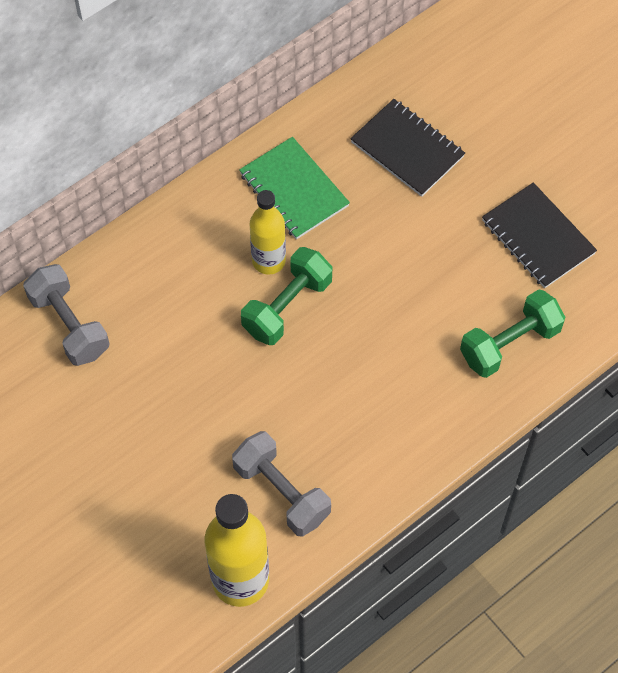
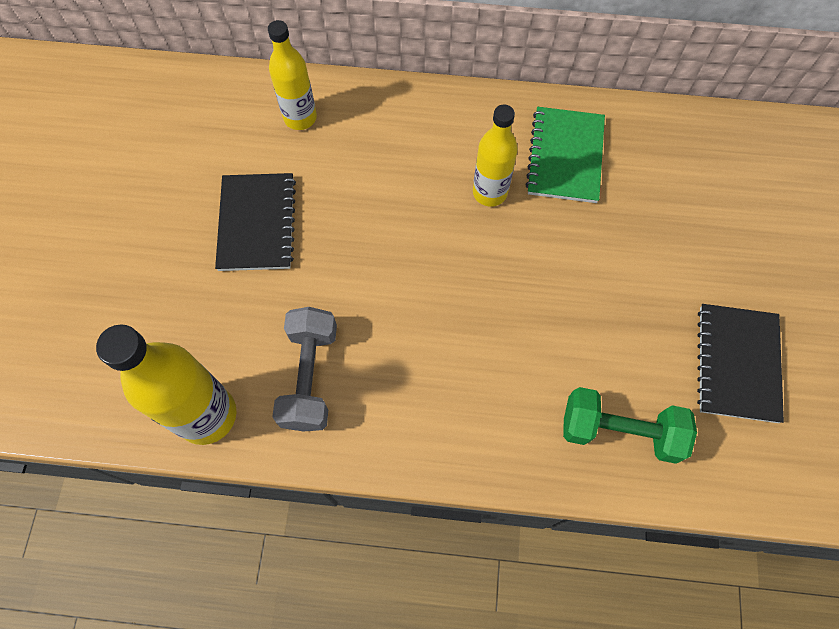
camera: 45 degrees right, 5 degrees up
grey dumbbell [23,264,110,366] -> yellow bottle [268,20,317,130]
green dumbbell [241,247,332,345] -> none
black notebook [350,99,465,197] -> black notebook moved to [215,173,296,271]

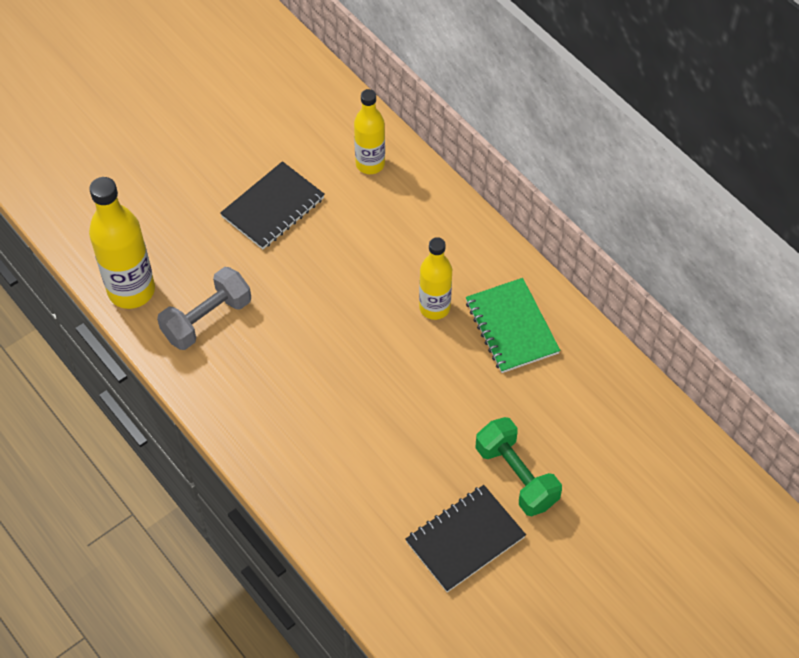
camera: 45 degrees right, 10 degrees down
green notebook [525,107,605,203] -> green notebook turned 75 degrees counterclockwise [466,278,560,373]
green dumbbell [563,387,697,464] -> green dumbbell moved to [476,417,562,516]

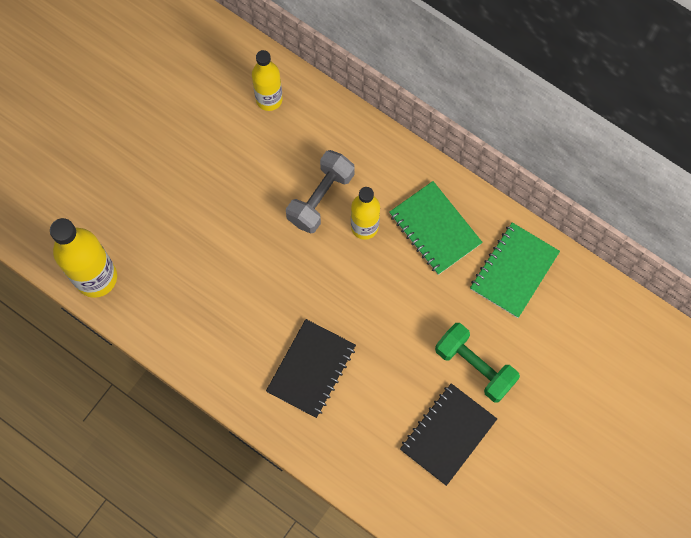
camera: 15 degrees left, 15 degrees up
grey dumbbell [157,267,251,350] -> grey dumbbell moved to [286,150,355,234]
black notebook [220,161,325,250] -> black notebook moved to [266,319,356,418]
none -> green notebook [470,222,560,318]

